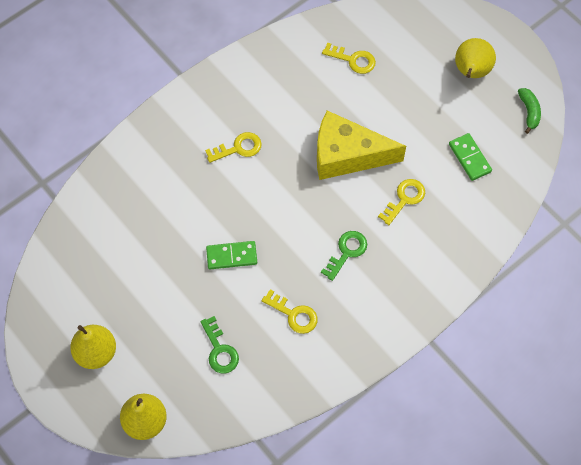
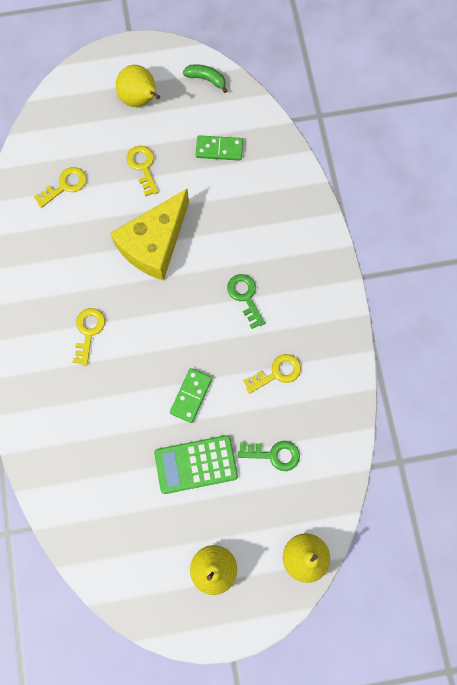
camera: 60 degrees left, 10 degrees up
yellow key [378,179,425,225] -> yellow key moved to [127,146,159,196]
none -> green calculator [154,435,238,494]

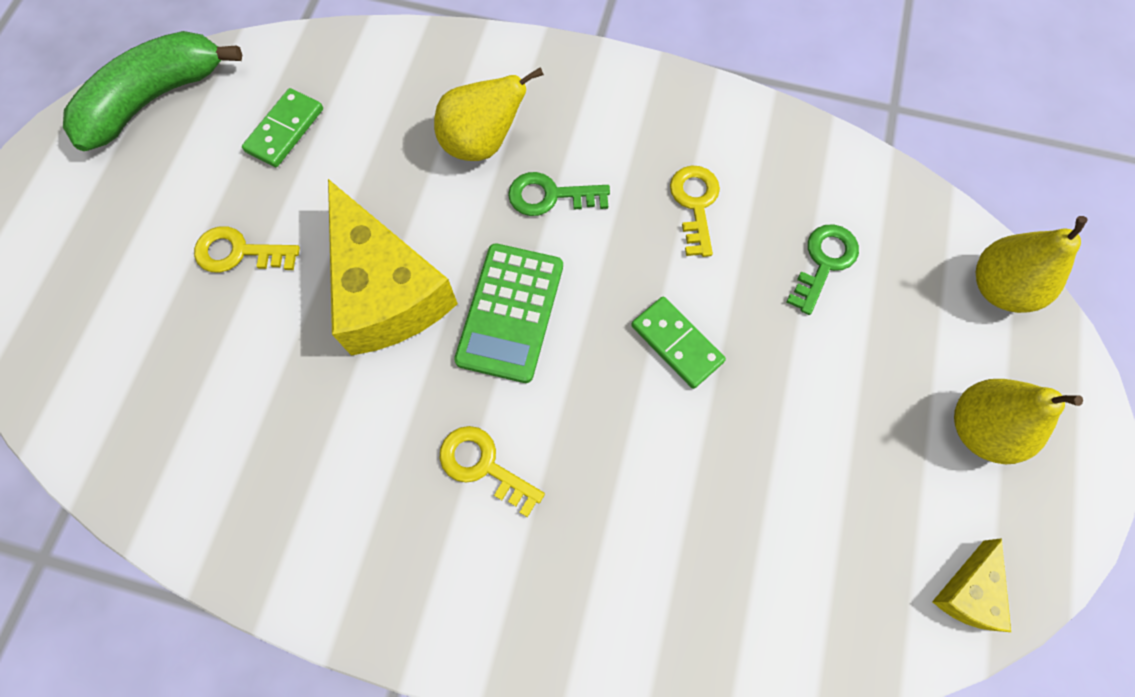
camera: 65 degrees left, 5 degrees down
yellow key [34,167,86,208] -> none
yellow pear [116,65,160,107] -> yellow pear moved to [434,67,544,161]
green calculator [154,435,238,494] -> green calculator moved to [454,243,563,383]
green banana [183,64,227,93] -> green banana [63,31,242,151], size x2.05
none -> yellow cheese [932,538,1011,632]

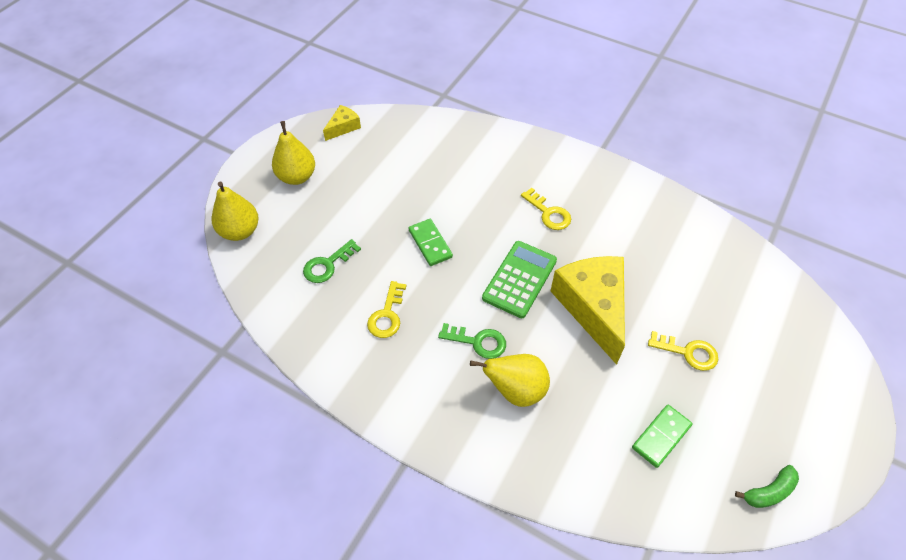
camera: 165 degrees left, 15 degrees down
green banana [63,31,242,151] -> green banana [735,465,799,508], size x0.49

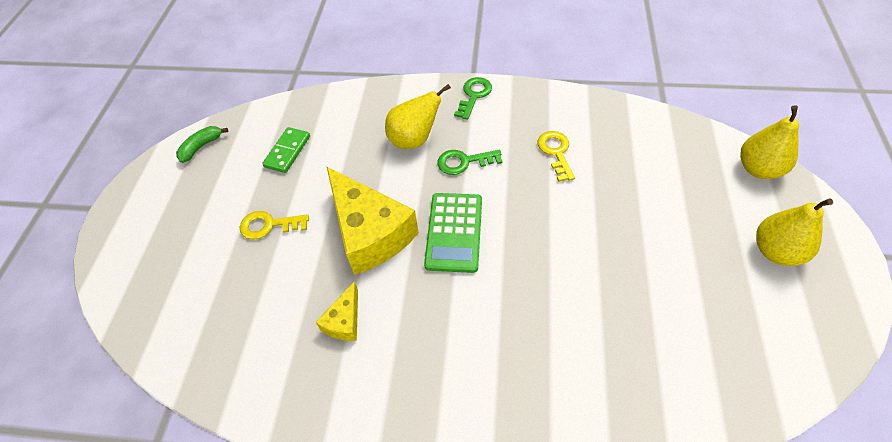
camera: 160 degrees right, 0 degrees up
green key [303,239,361,283] -> green key moved to [454,77,492,120]
yellow cheese [323,105,361,141] -> yellow cheese moved to [316,281,358,341]
green domino [409,219,453,266] -> none
yellow key [521,188,571,230] -> none

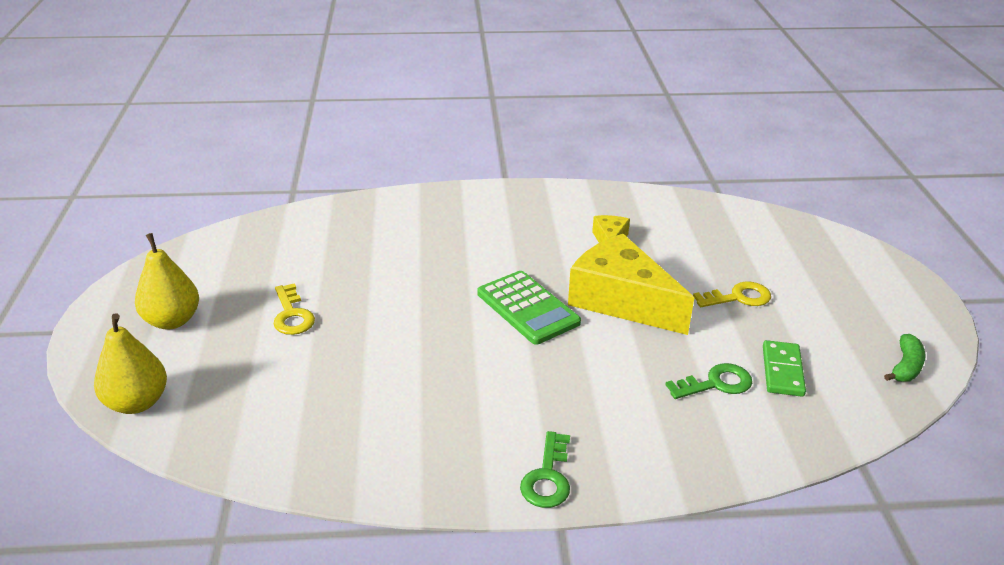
camera: 165 degrees right, 20 degrees down
yellow pear [385,84,451,149] -> none
green calculator [424,193,482,273] -> green calculator turned 150 degrees clockwise [477,271,581,345]
green key [437,150,502,175] -> green key moved to [665,363,752,399]
yellow key [538,131,575,182] -> yellow key moved to [274,283,315,335]

